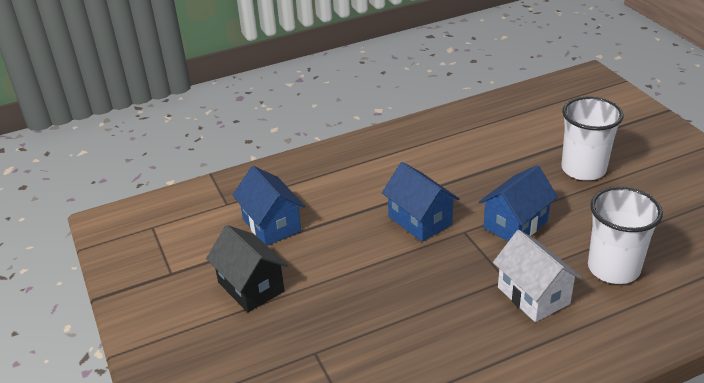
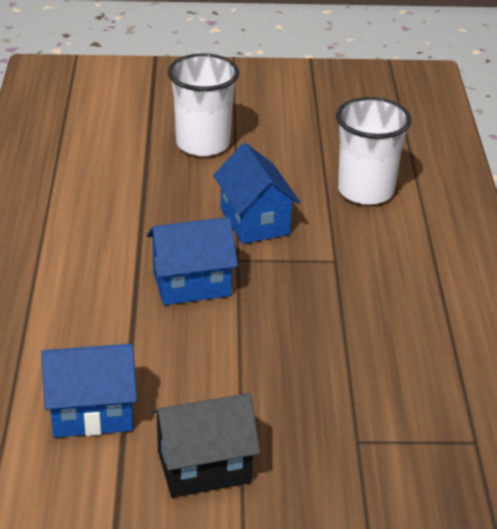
camera: 70 degrees left, 0 degrees up
white house [493,230,582,322] -> none

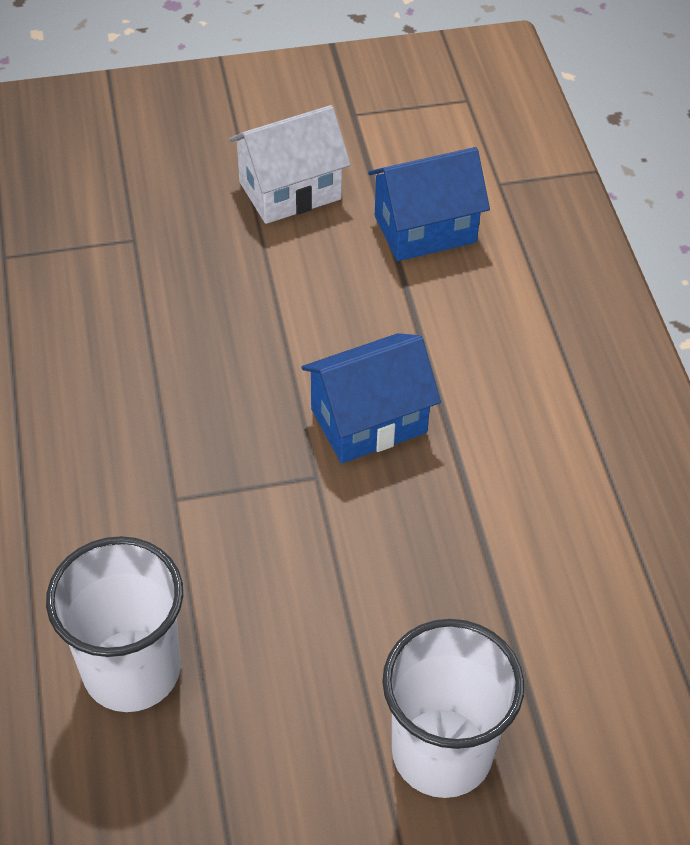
camera: 170 degrees right, 15 degrees up
black house [150,393,261,498] -> white house [229,105,351,224]
blue house [213,143,300,244] -> none

